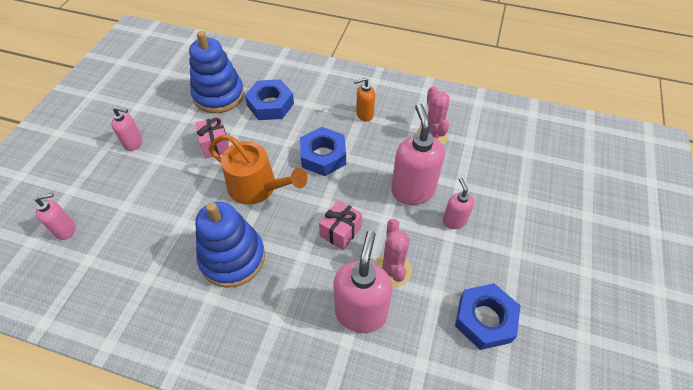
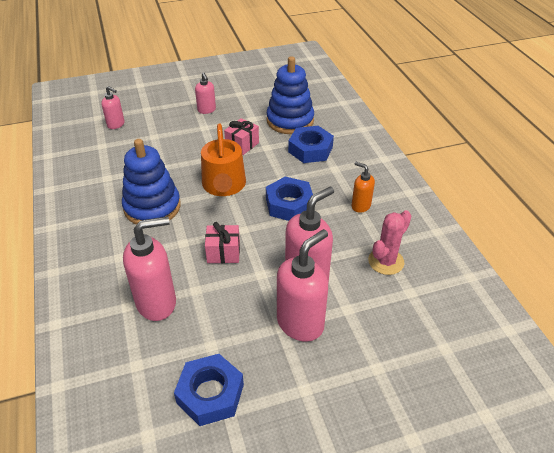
camera: 55 degrees right, 10 degrees down
pink cactus [375,219,412,287] -> none
pink soap dispenser [443,177,474,229] -> pink soap dispenser [277,229,328,342], size x1.85

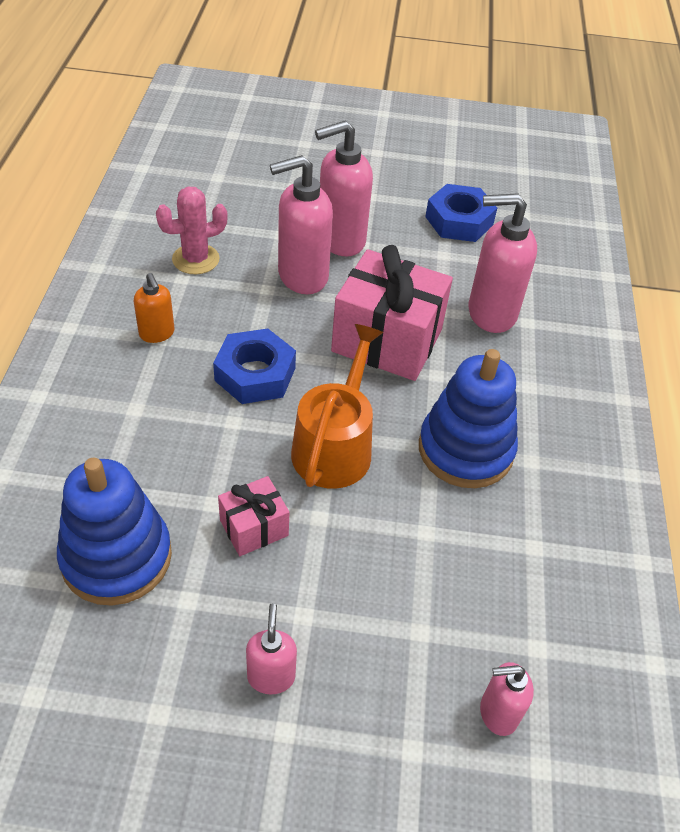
camera: 160 degrees left, 5 degrees up
pink soap dispenser [101,86,125,129] -> pink soap dispenser turned 60 degrees counterclockwise [480,662,534,736]
pink gift [205,222,240,263] -> pink gift [331,245,453,381], size x2.00
blue nut [288,126,334,163] -> none

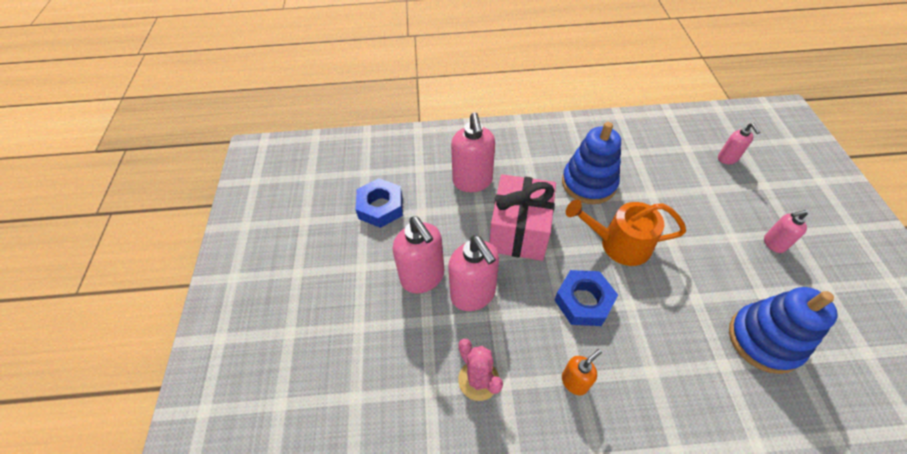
camera: 95 degrees left, 5 degrees up
pink gift [218,476,289,556] -> none

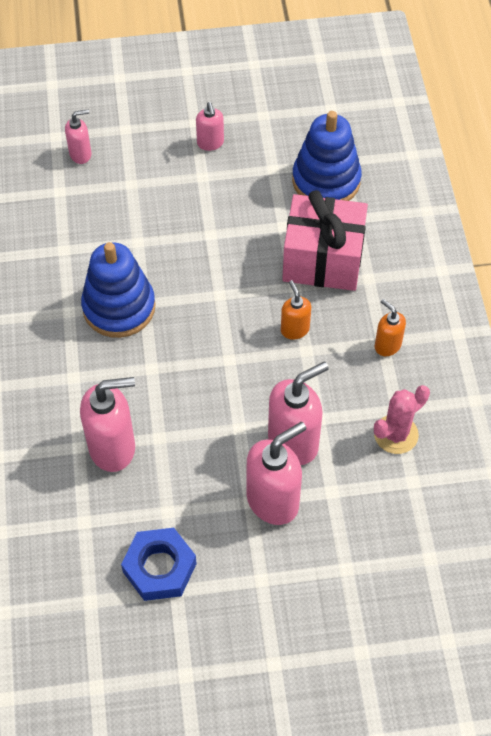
camera: 95 degrees left, 5 degrees up
pink gift [490,174,556,261] -> pink gift moved to [282,190,368,291]
blue nut [554,270,618,326] -> orange soap dispenser [281,280,311,340]
orange watering can [566,199,686,266] -> none

